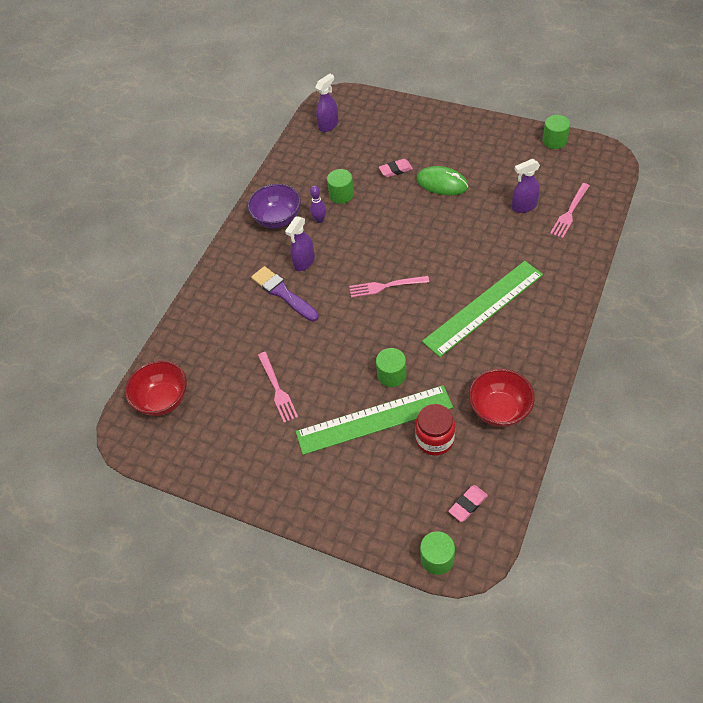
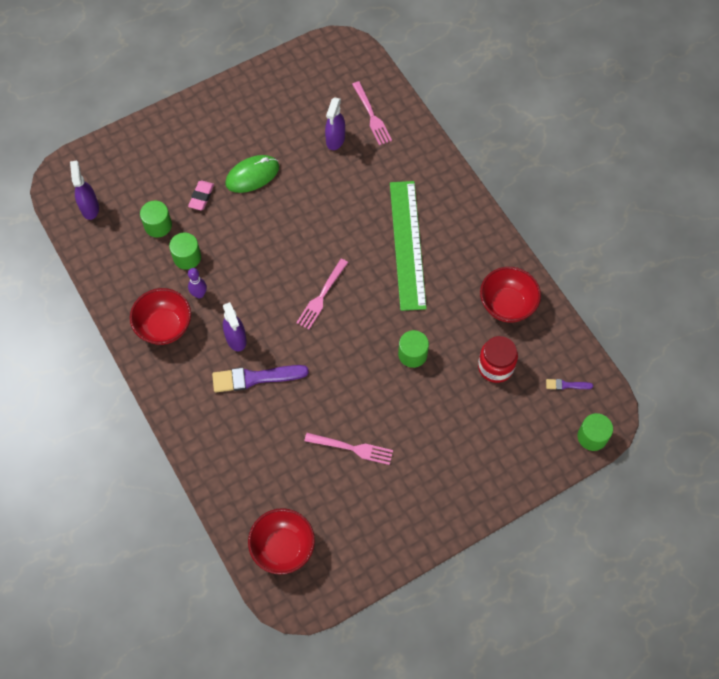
camera: 60 degrees left, 10 degrees up
purple bowl [248,184,301,229] -> red bowl [130,288,191,345]
green ruler [296,385,453,455] -> none
pink eraser [448,485,488,522] -> purple brush [546,379,593,390]
green cylinder [542,115,570,149] -> green cylinder moved to [140,201,172,237]

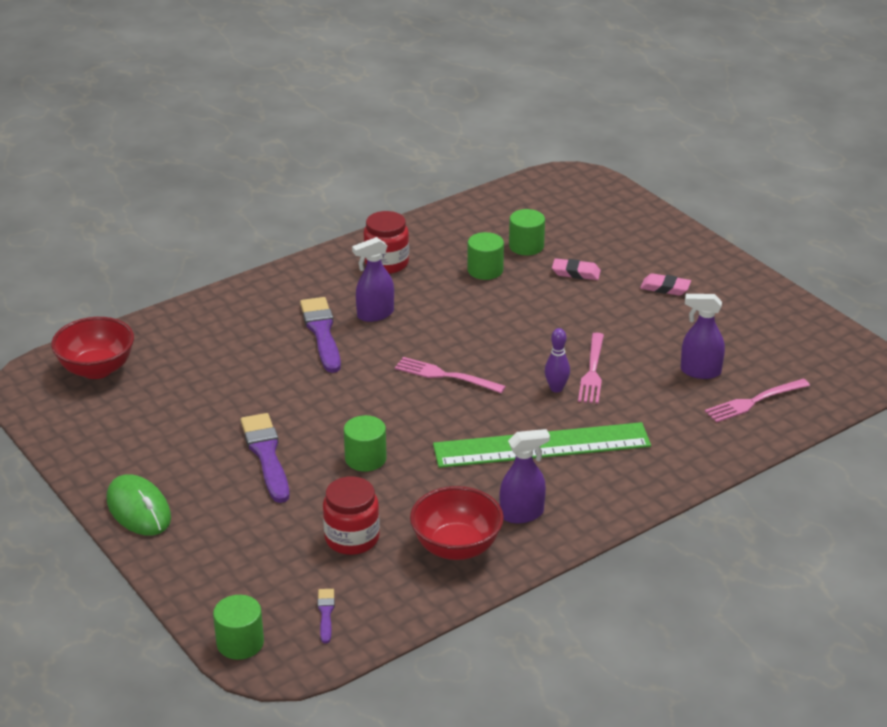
camera: 85 degrees right, 30 degrees down
purple spray bottle [70,160,99,220] -> purple spray bottle moved to [500,429,550,524]
red bowl [130,288,191,345] -> red jar [364,211,409,274]
purple bowling pin [188,268,207,298] -> purple bowling pin moved to [545,328,570,393]
green mouse [225,155,279,193] -> green mouse moved to [107,474,171,536]
pink fork [304,433,393,465] -> pink fork moved to [578,333,604,404]
none -> purple brush [241,413,289,503]
none -> pink eraser [640,273,691,296]

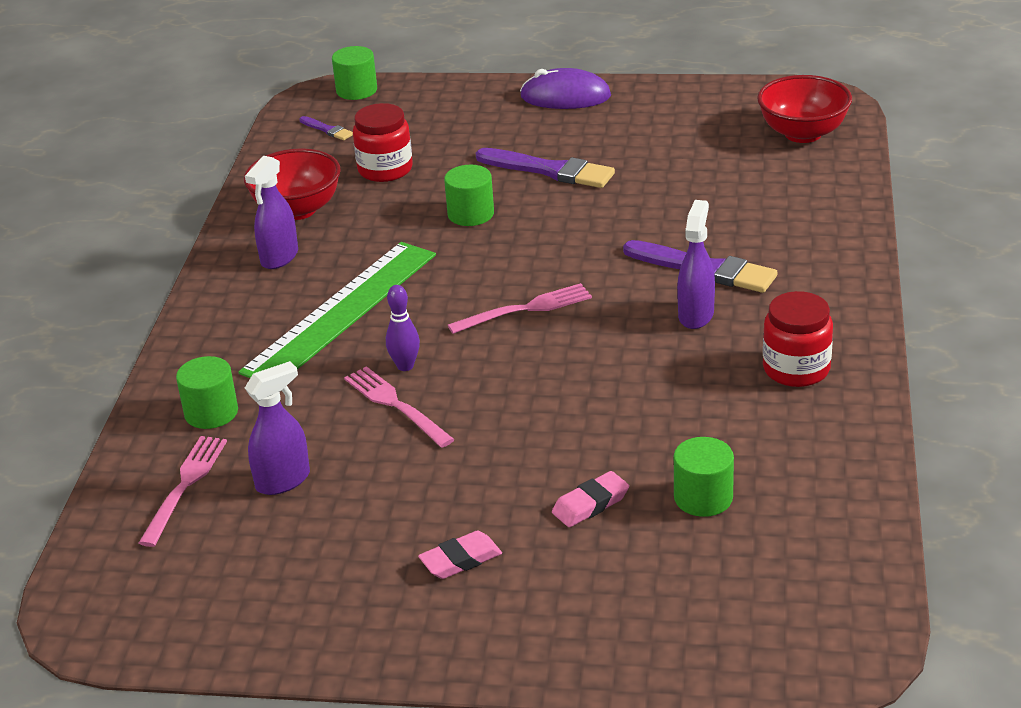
camera: 135 degrees right, 0 degrees up
green mouse [107,474,171,536] -> purple mouse [520,68,611,109]
green cylinder [467,232,504,280] -> green cylinder moved to [176,356,238,429]

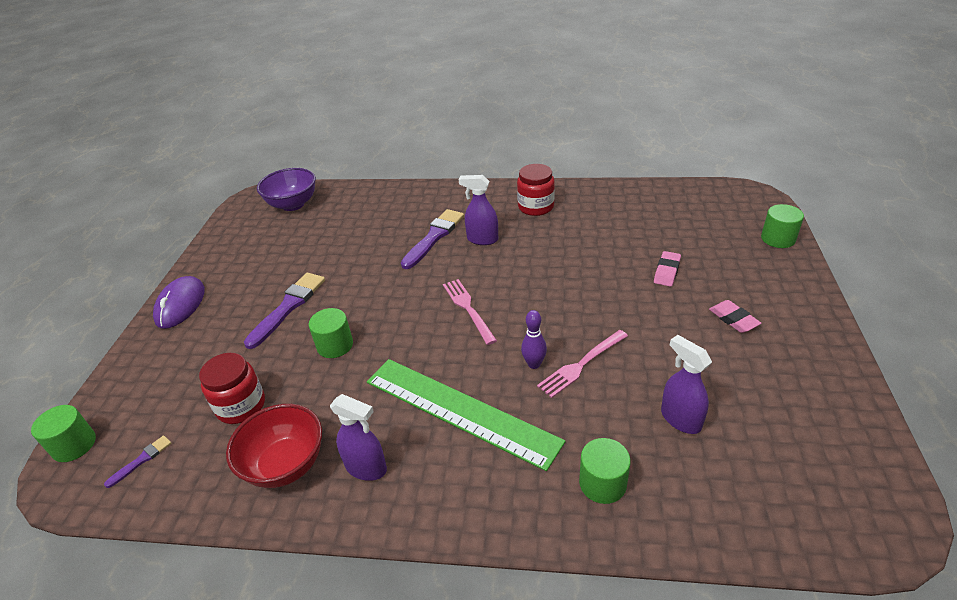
camera: 90 degrees left, 5 degrees up
pink fork [139,436,227,547] -> none
pink eraser [552,471,629,527] -> pink eraser turned 60 degrees clockwise [654,251,681,287]
green cylinder [674,437,734,517] -> green cylinder moved to [761,204,804,248]
red bowl [757,75,852,143] -> purple bowl [257,168,316,211]

